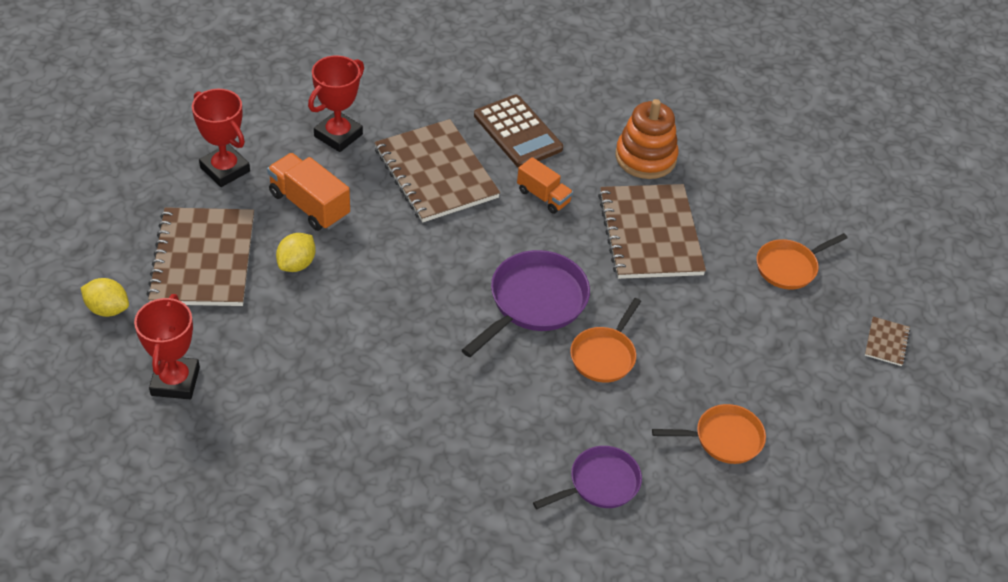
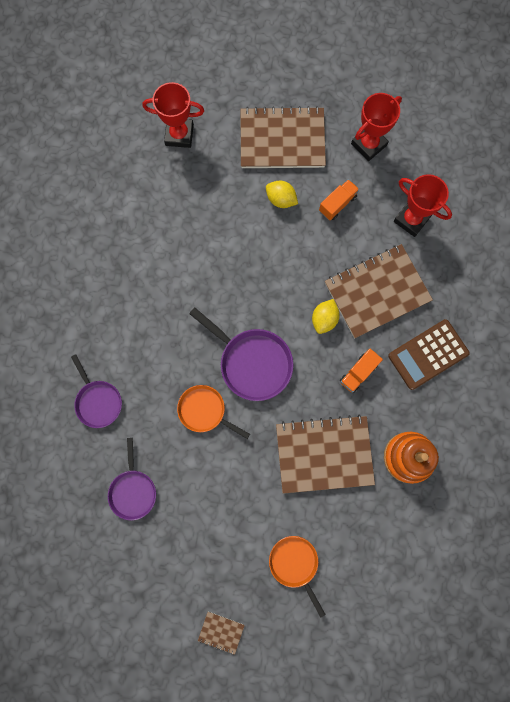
camera: 95 degrees right, 30 degrees up
yellow lemon [81,278,129,317] -> yellow lemon moved to [312,299,340,334]
orange truck [267,153,350,231] -> orange truck [319,179,359,221], size x0.65
orange pan [652,404,766,464] -> purple pan [108,438,156,520]

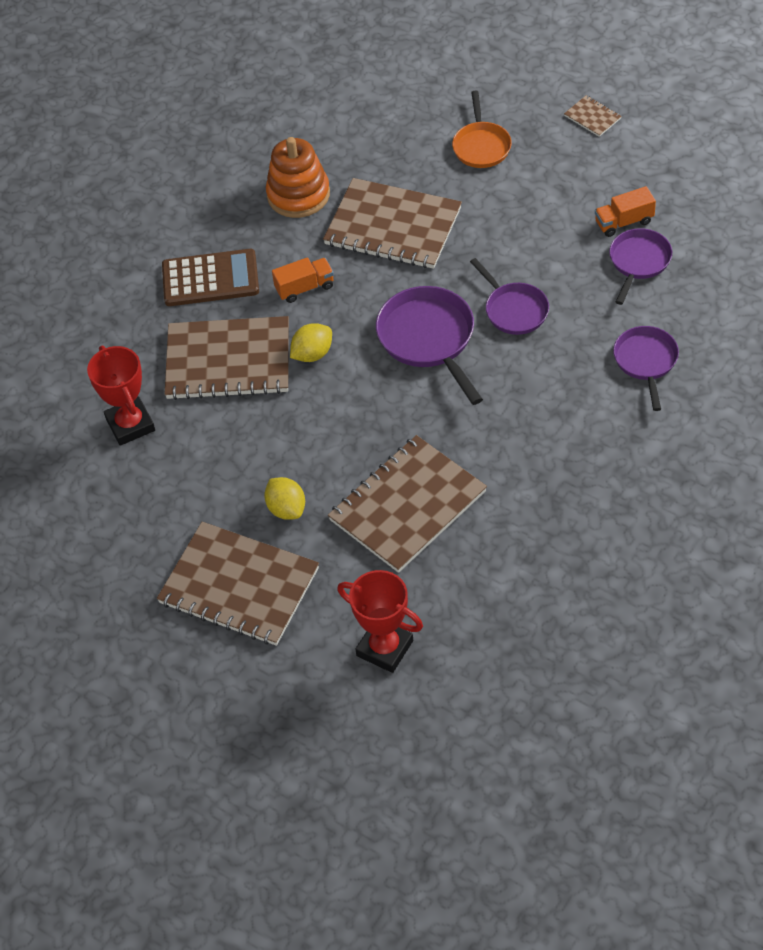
camera: 150 degrees left, 25 degrees down
orange pan [177,385,250,439] -> purple pan [470,258,549,335]
orange truck [319,179,359,221] -> orange truck moved to [595,186,656,237]
red trophy [351,93,402,161] -> none
none -> brown notebook [328,435,487,573]

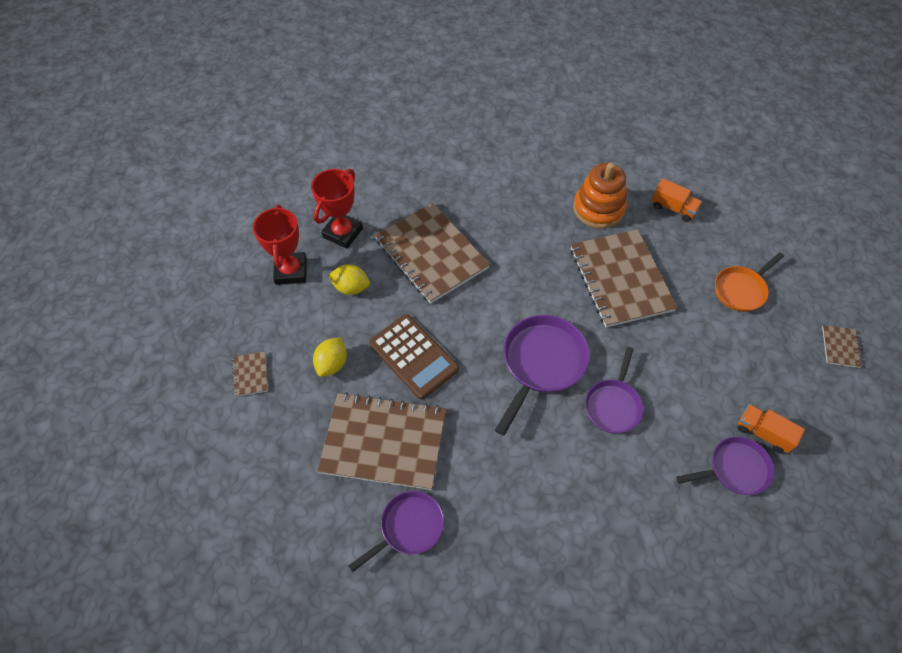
camera: 50 degrees right, 5 degrees up
brown notebook [157,522,319,646] -> brown notebook [232,352,268,397], size x0.41
brown calculator [162,249,259,306] -> brown calculator moved to [369,314,459,400]
orange truck [272,257,334,303] -> orange truck moved to [651,179,702,222]
yellow lemon [290,323,332,362] -> yellow lemon moved to [328,264,370,295]
red trophy [337,570,423,673] -> red trophy moved to [253,205,307,285]
purple pan [613,326,679,411] -> purple pan moved to [348,491,444,572]

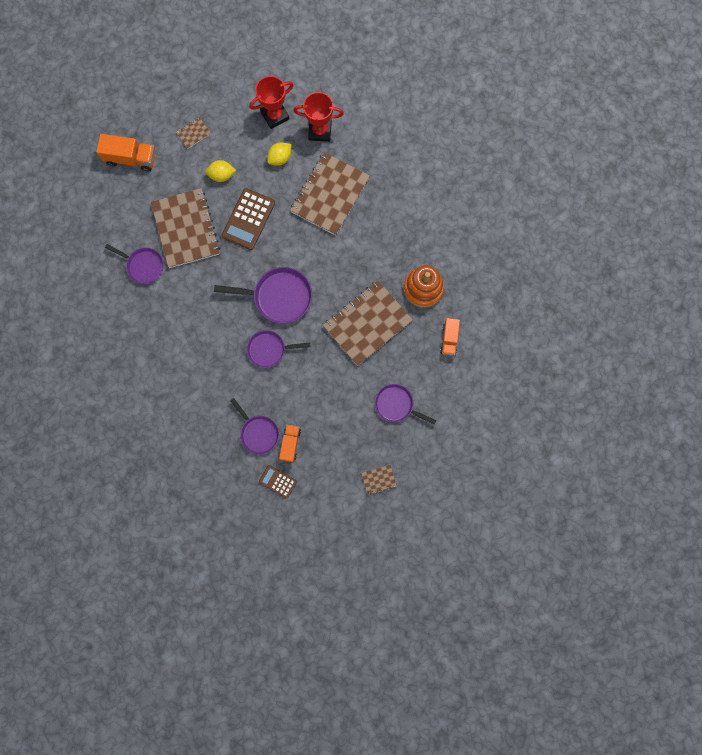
camera: 65 degrees right, 20 degrees up
yellow lemon [328,264,370,295] -> yellow lemon turned 60 degrees clockwise [267,142,291,166]
orange pan [715,252,784,312] -> purple pan [375,384,436,424]
none -> orange truck [96,134,156,172]
none -> brown calculator [259,465,297,499]

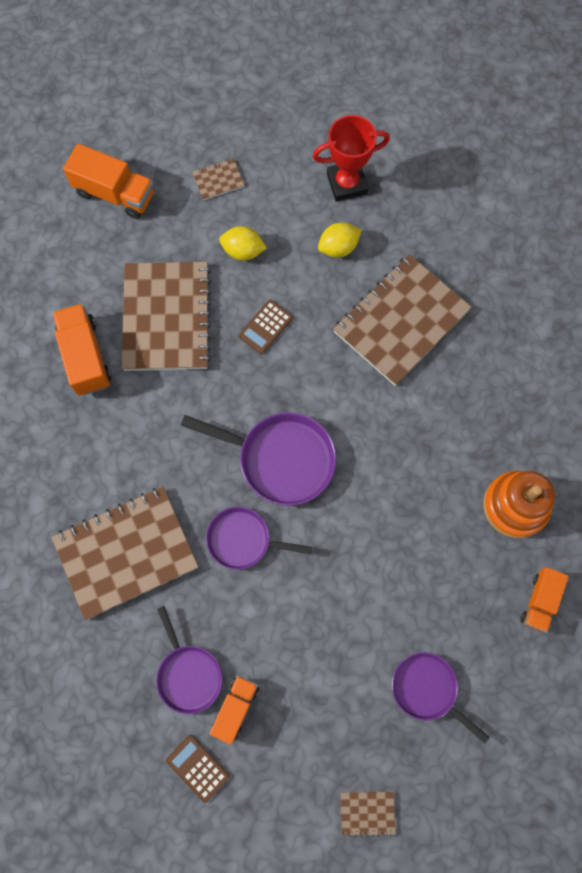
camera: 15 degrees right, 5 degrees down
purple pan [105,244,164,284] -> orange truck [52,303,111,395]
brown calculator [222,188,275,250] -> brown calculator [239,300,293,354], size x0.57
red trophy [294,92,344,142] -> none
brown notebook [323,280,413,366] -> brown notebook moved to [51,487,198,620]

